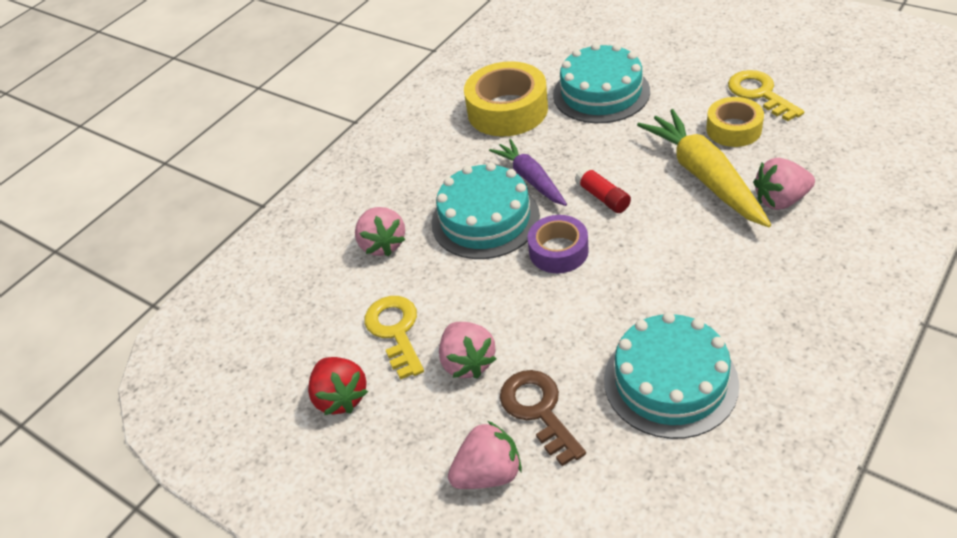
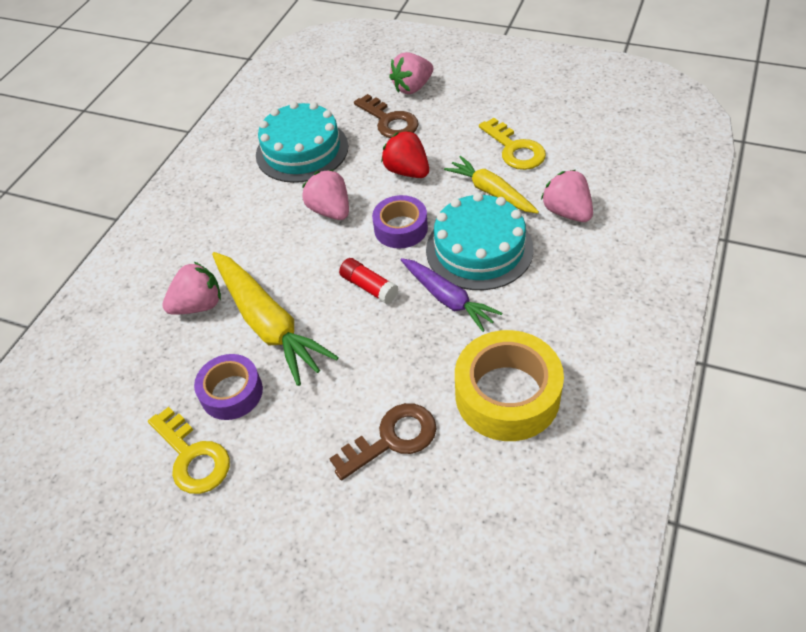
camera: 165 degrees right, 5 degrees up
red strawberry [308,357,368,415] -> red strawberry moved to [381,131,429,178]
pink strawberry [439,322,496,379] -> pink strawberry moved to [302,170,349,220]
turquoise cake [553,43,650,123] -> brown key [329,403,437,480]
yellow tape [706,97,764,147] -> purple tape [194,354,263,420]
none -> yellow carrot [444,156,539,213]

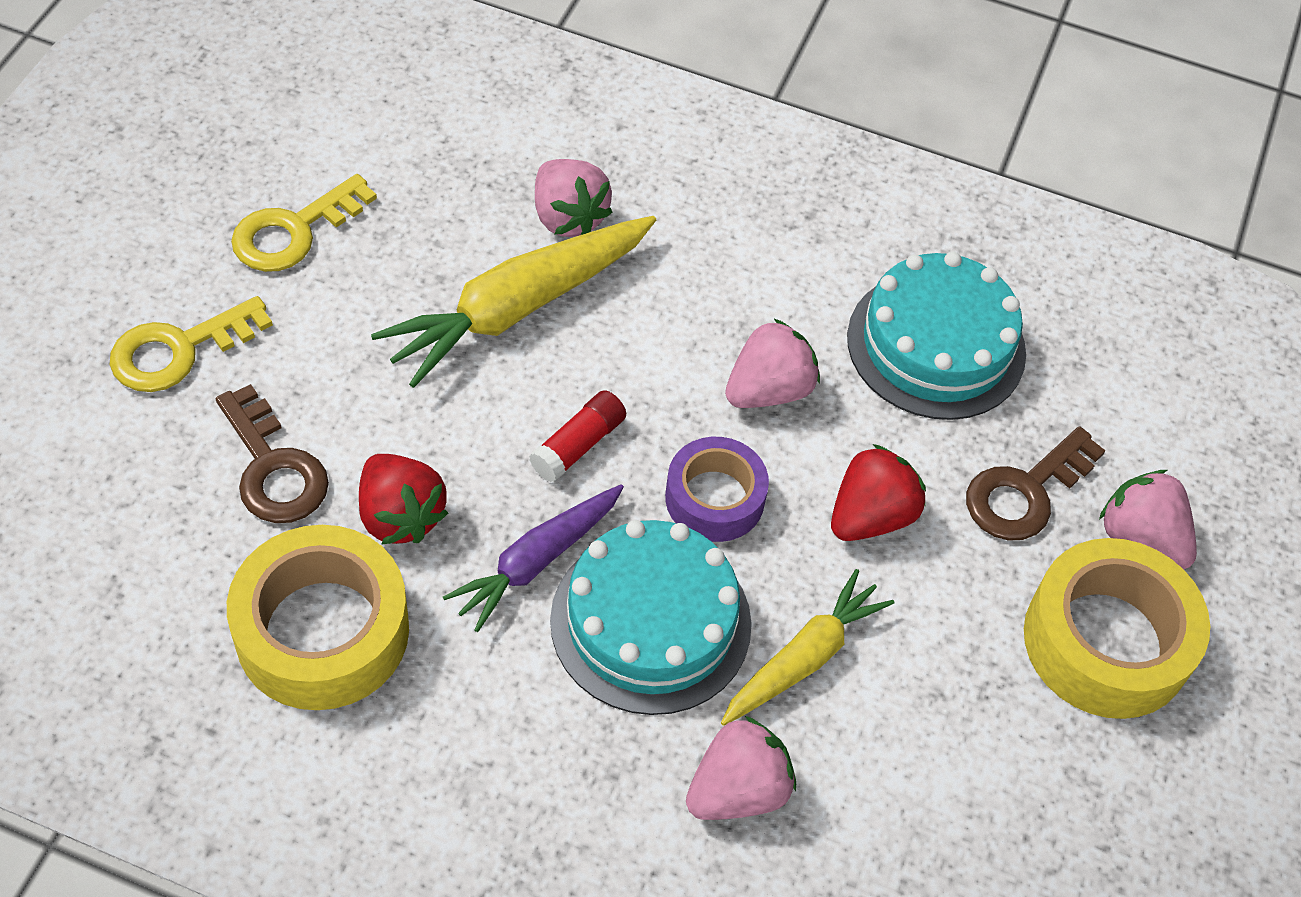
camera: 80 degrees right, 5 degrees up
purple tape [194,354,263,420] -> none
yellow key [479,118,546,170] -> yellow key moved to [110,296,273,392]
none -> red strawberry [359,454,448,545]
none -> yellow tape [1024,538,1210,719]

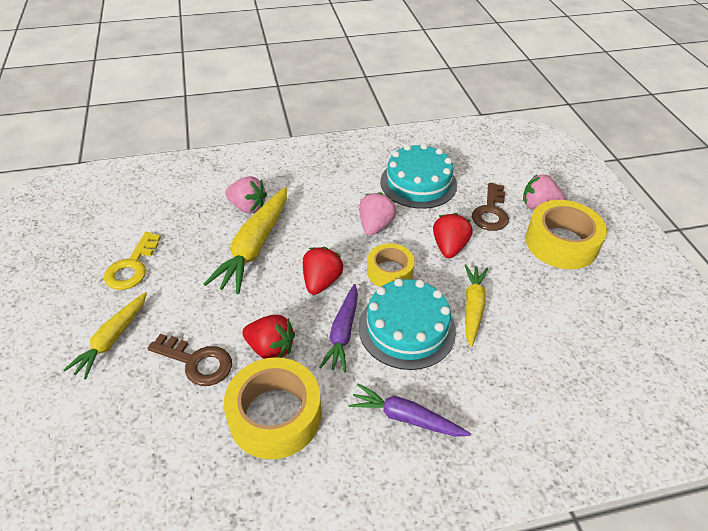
camera: 30 degrees left, 10 degrees down
yellow key [110,296,273,392] -> yellow carrot [64,292,147,380]
red glue stick [529,390,626,482] -> red strawberry [303,247,343,295]
purple tape [665,437,769,542] -> yellow tape [367,243,415,287]
pink strawberry [686,716,796,820] -> none
none -> purple carrot [348,383,471,437]

